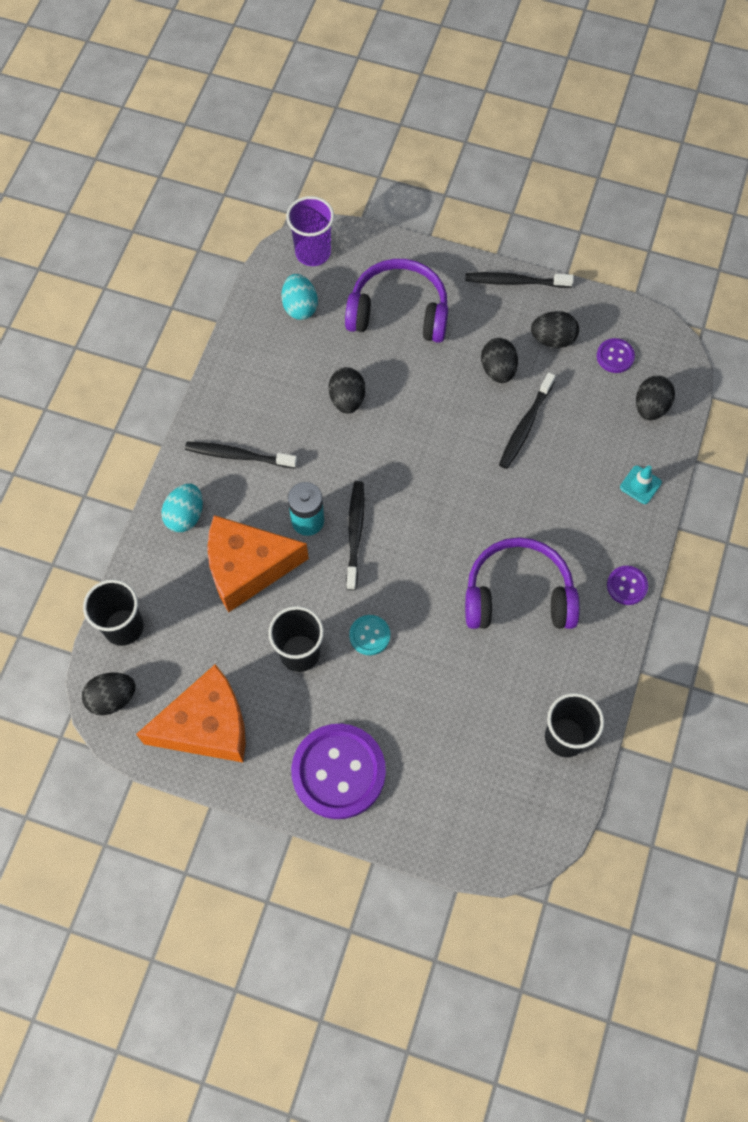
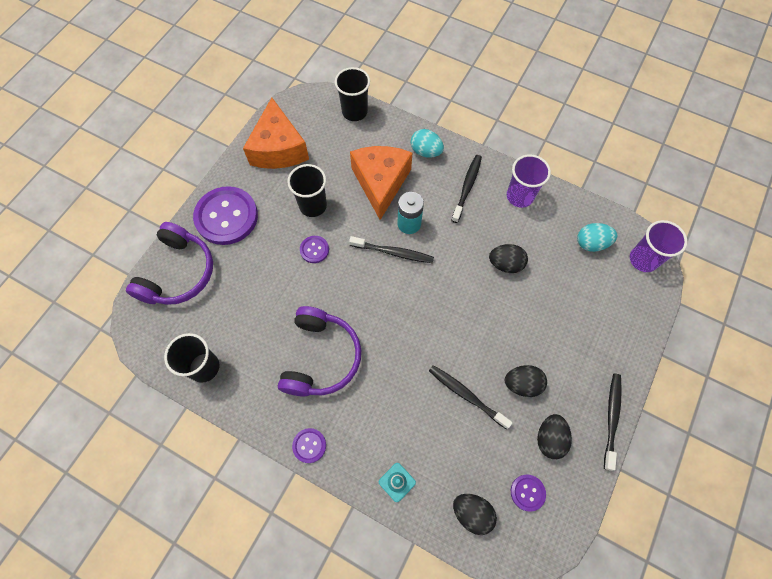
camera: 100 degrees right, 0 degrees up
black egg [82,672,136,716] -> none
purple headphones [345,259,448,343] -> purple headphones moved to [126,222,213,305]
turquoise button [349,615,390,655] -> purple button [300,236,329,263]
none -> purple cup [507,154,551,208]

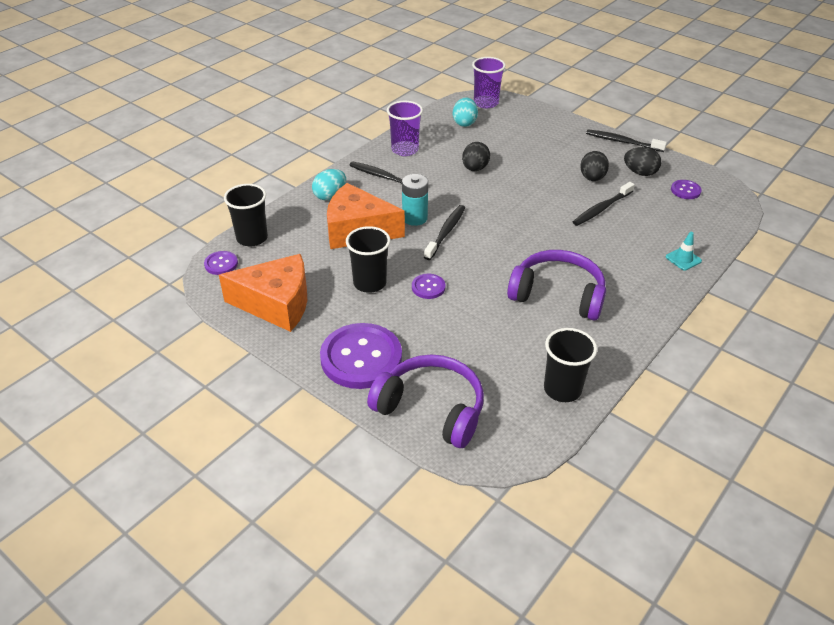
camera: 80 degrees left, 25 degrees down
purple button [292,428,326,463] -> purple button moved to [204,251,238,275]
black egg [453,494,497,535] -> none

